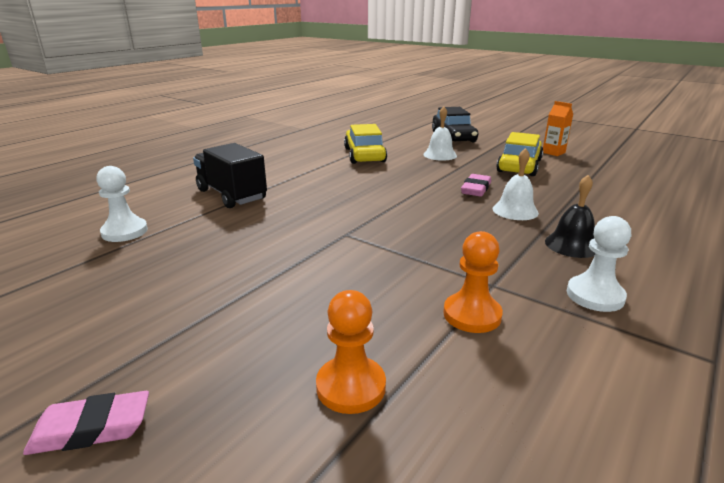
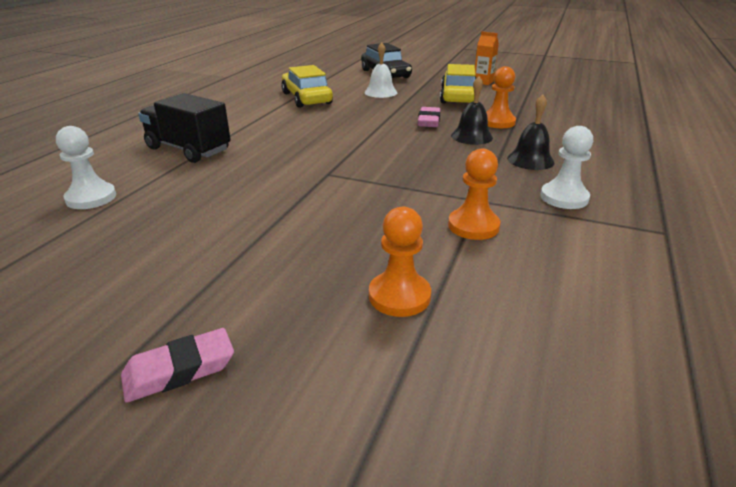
camera: 15 degrees left, 5 degrees up
white bell [493,148,539,220] -> black bell [451,76,493,145]
none -> orange pawn [486,66,516,128]

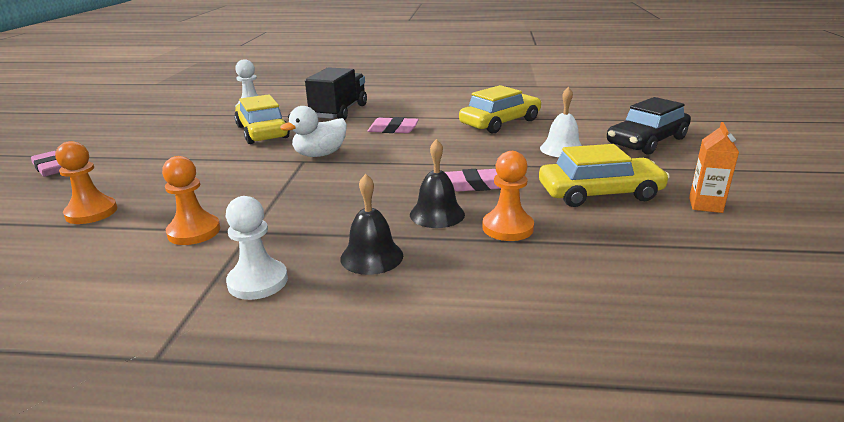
camera: 75 degrees right, 5 degrees down
none -> yellow car [234,94,290,144]
none -> white duck [280,106,347,157]
none -> pink eraser [368,117,419,133]

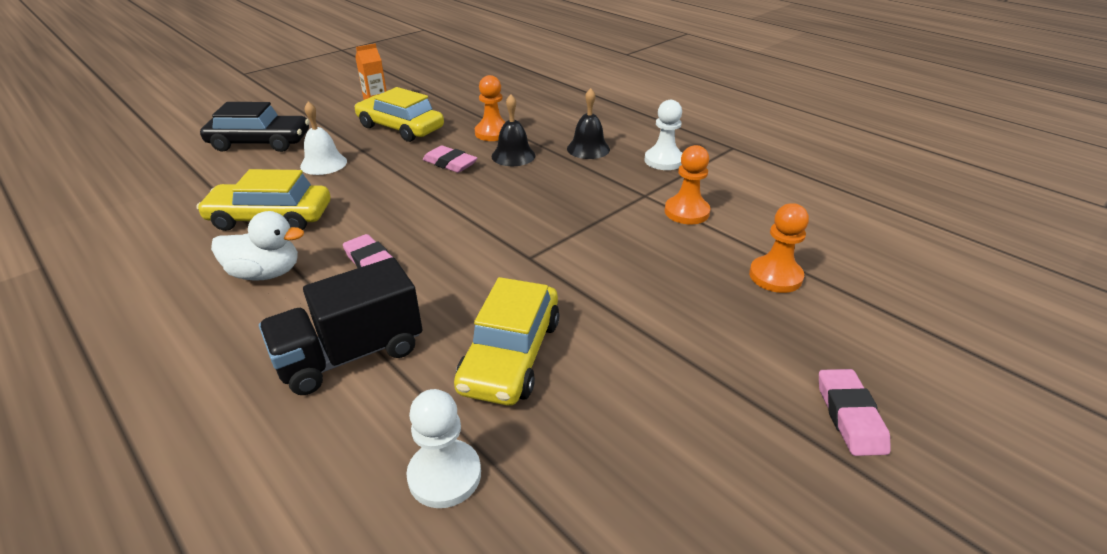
camera: 140 degrees left, 10 degrees up
white duck [280,106,347,157] -> white duck moved to [211,211,304,280]

